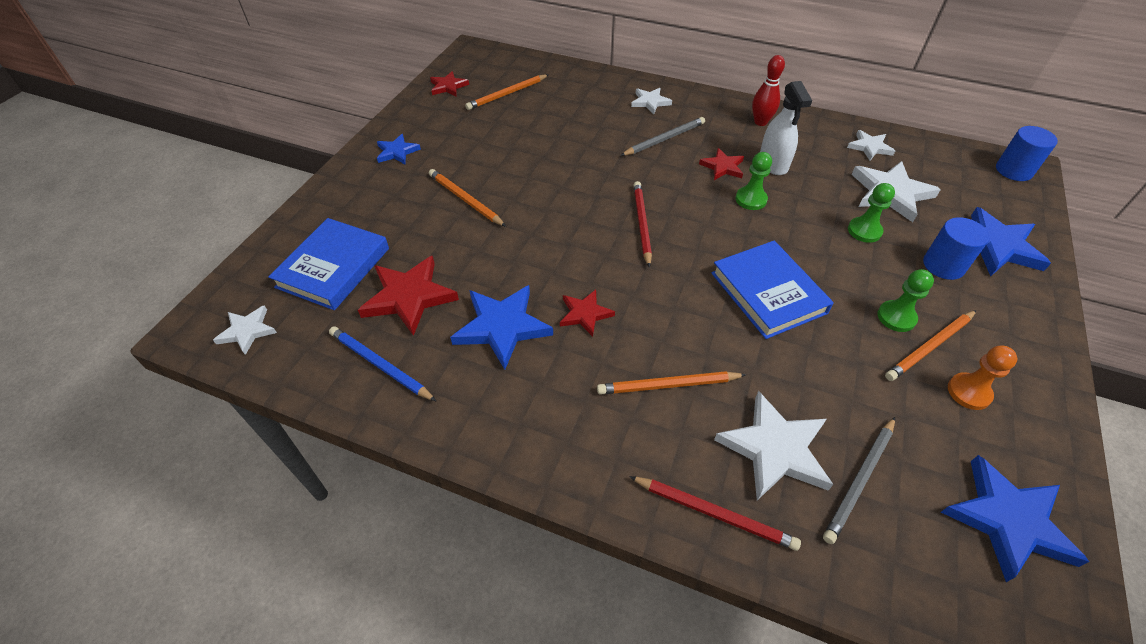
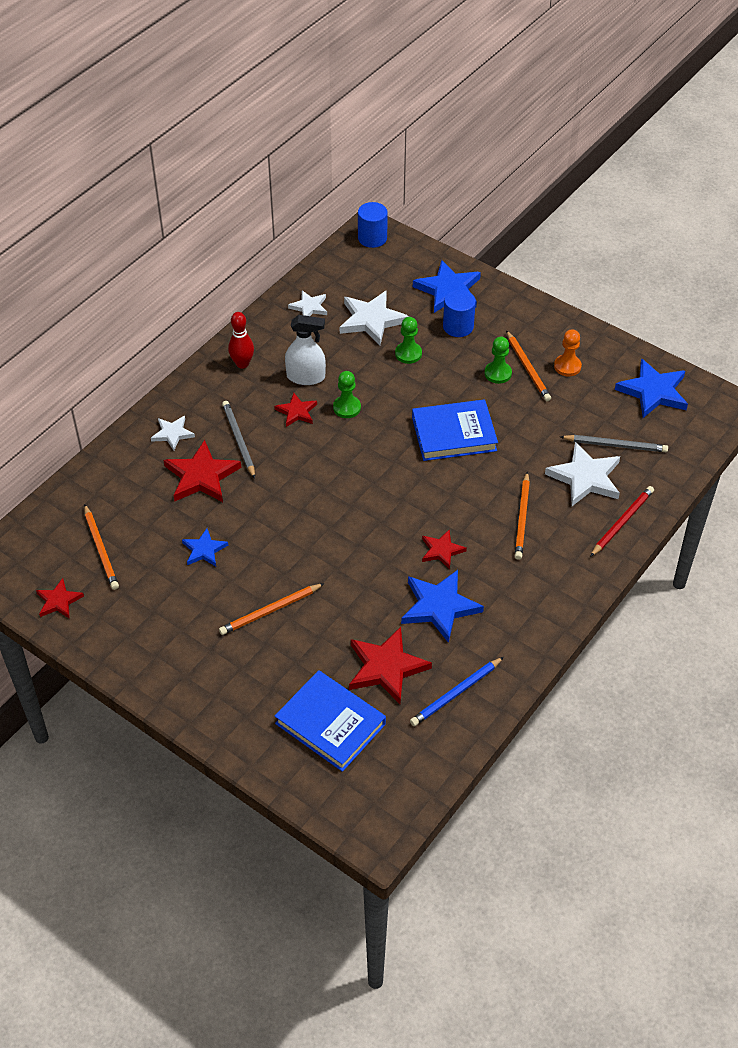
camera: 75 degrees left, 0 degrees up
white star [213,305,277,355] -> none
blue star [377,134,421,164] -> blue star moved to [182,528,228,566]
red pencil [633,181,652,268] -> none
grey pencil [823,417,895,544] -> grey pencil turned 45 degrees counterclockwise [560,435,668,452]
none -> red star [164,440,241,502]

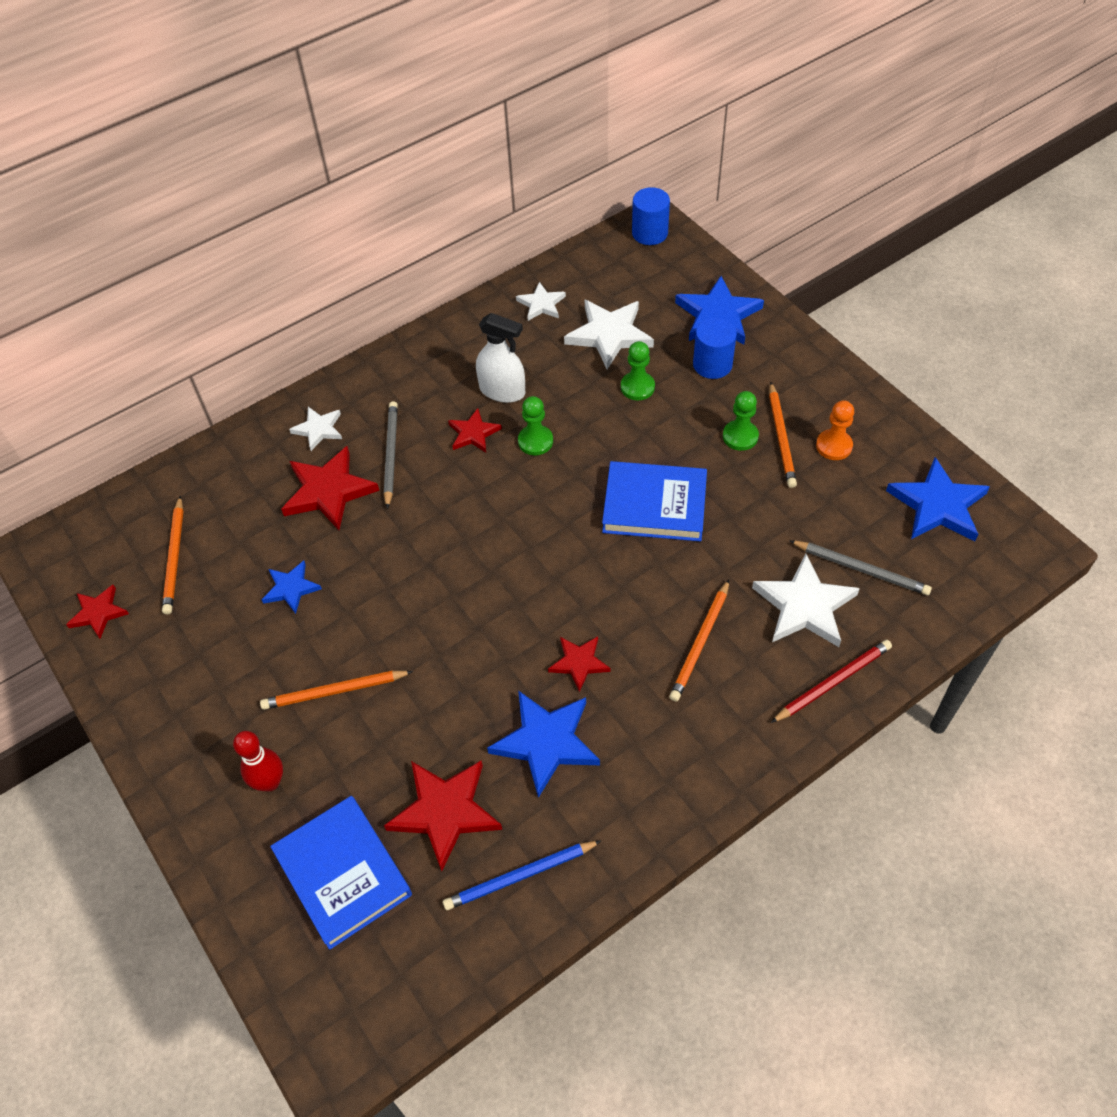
camera: 20 degrees right, 5 degrees up
red bowling pin [228,312,254,369] -> red bowling pin moved to [233,731,283,792]

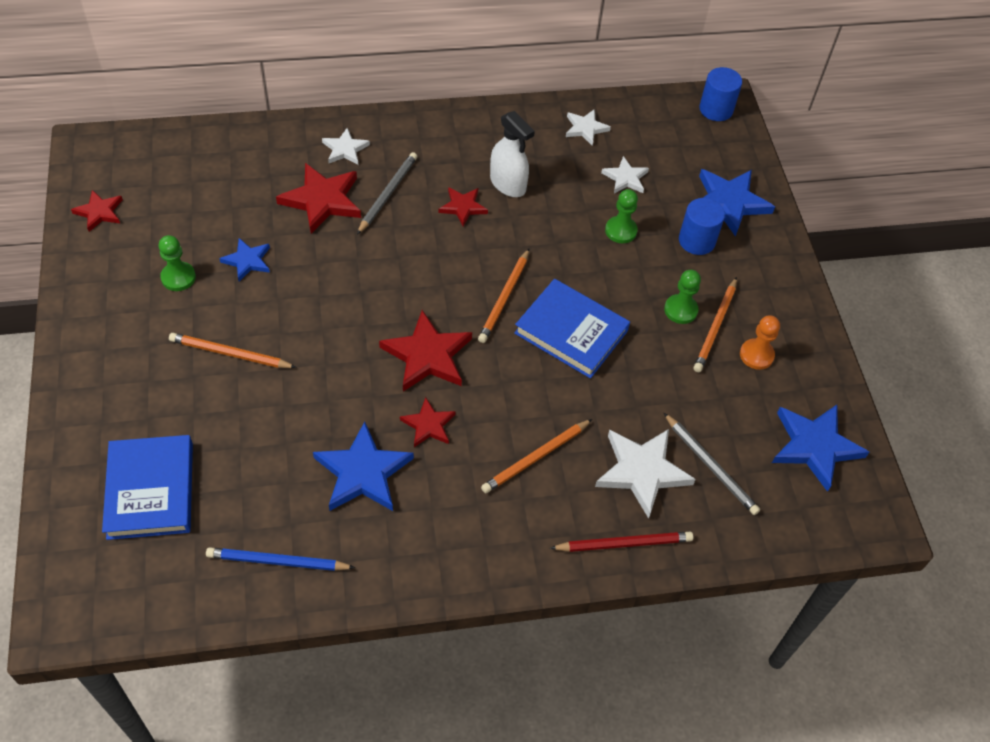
camera: 20 degrees right, 0 degrees up
orange pencil [162,496,184,614] -> orange pencil moved to [478,249,529,343]
red bowling pin [233,731,283,792] -> none
red star [384,760,502,871] -> red star moved to [379,310,472,392]
green pawn [518,396,553,455] -> green pawn moved to [159,235,196,291]
white star [564,300,654,369] -> white star [601,156,649,194], size x0.58

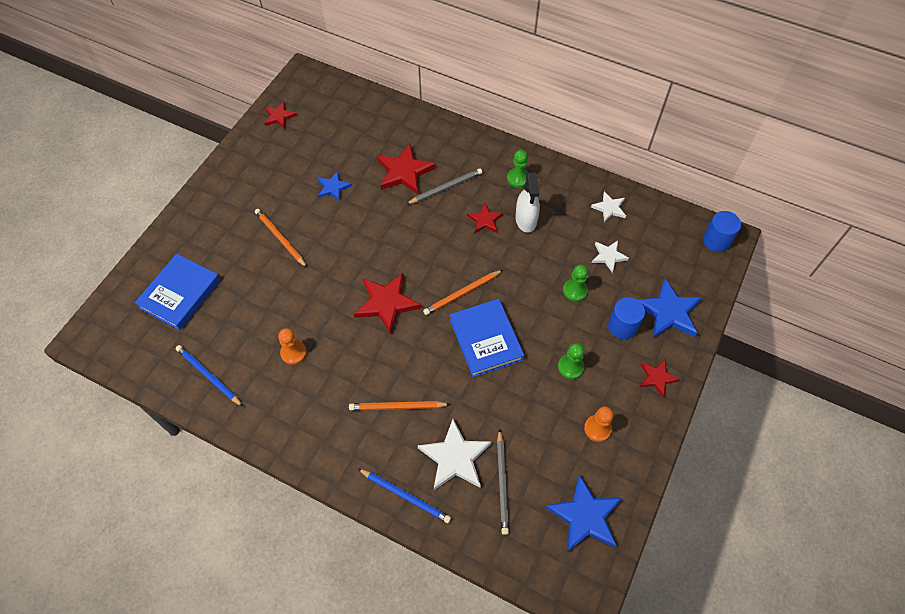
camera: 40 degrees right, 5 degrees up
green pawn [159,235,196,291] -> green pawn moved to [507,150,528,188]
blue star [313,422,414,511] -> orange pawn [278,328,307,365]
white star [322,128,370,165] -> none
red star [400,397,456,447] -> red star moved to [640,359,680,397]
red pencil [550,532,693,552] -> blue pencil [358,469,451,523]
orange pencil [694,277,737,372] -> none

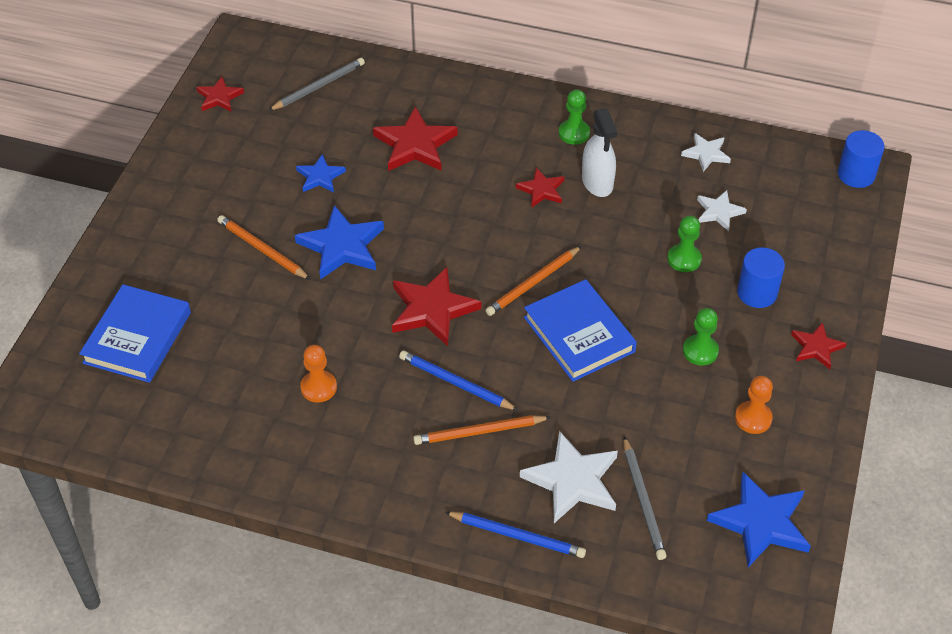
camera: 10 degrees left, 10 degrees down
blue pencil [176,345,243,407] -> blue pencil moved to [399,351,518,410]
grey pencil [407,168,482,204] -> grey pencil moved to [268,58,365,111]
blue star [639,278,702,338] -> blue star moved to [295,205,384,280]

